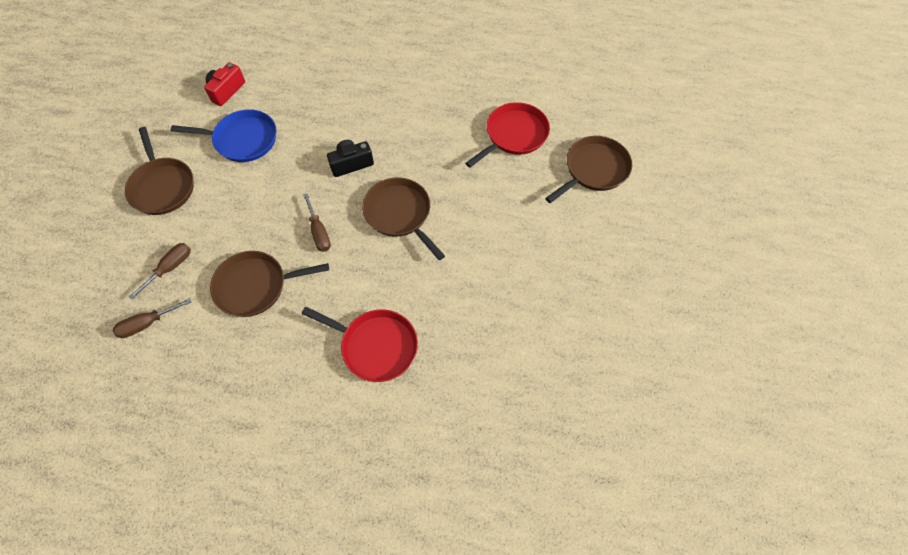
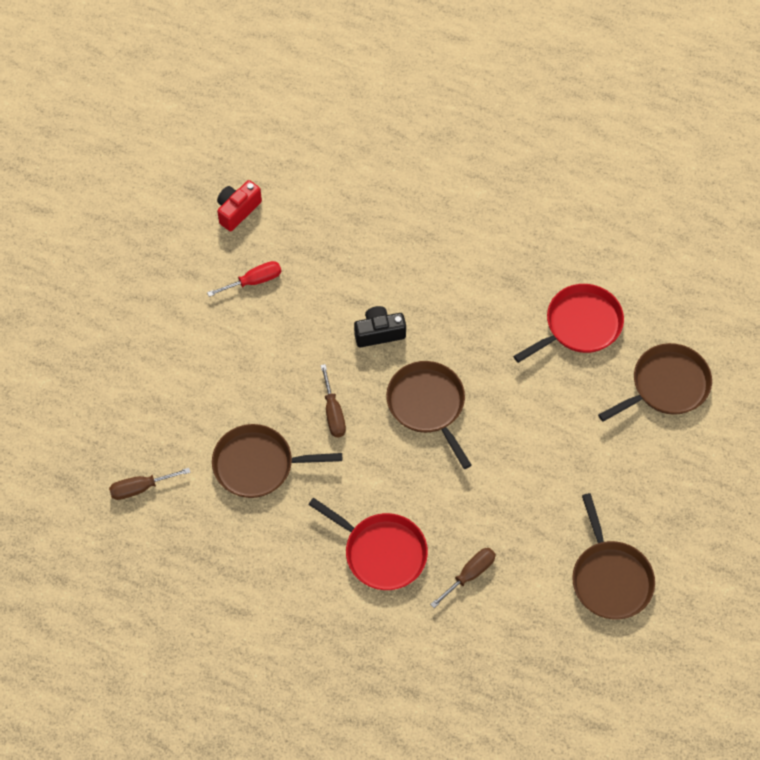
camera: 10 degrees right, 0 degrees up
brown pan [125,127,194,215] -> brown pan moved to [572,493,655,619]
brown screwdriver [129,243,191,299] -> brown screwdriver moved to [430,548,496,608]
blue pan [171,109,276,162] -> red screwdriver [207,261,281,297]

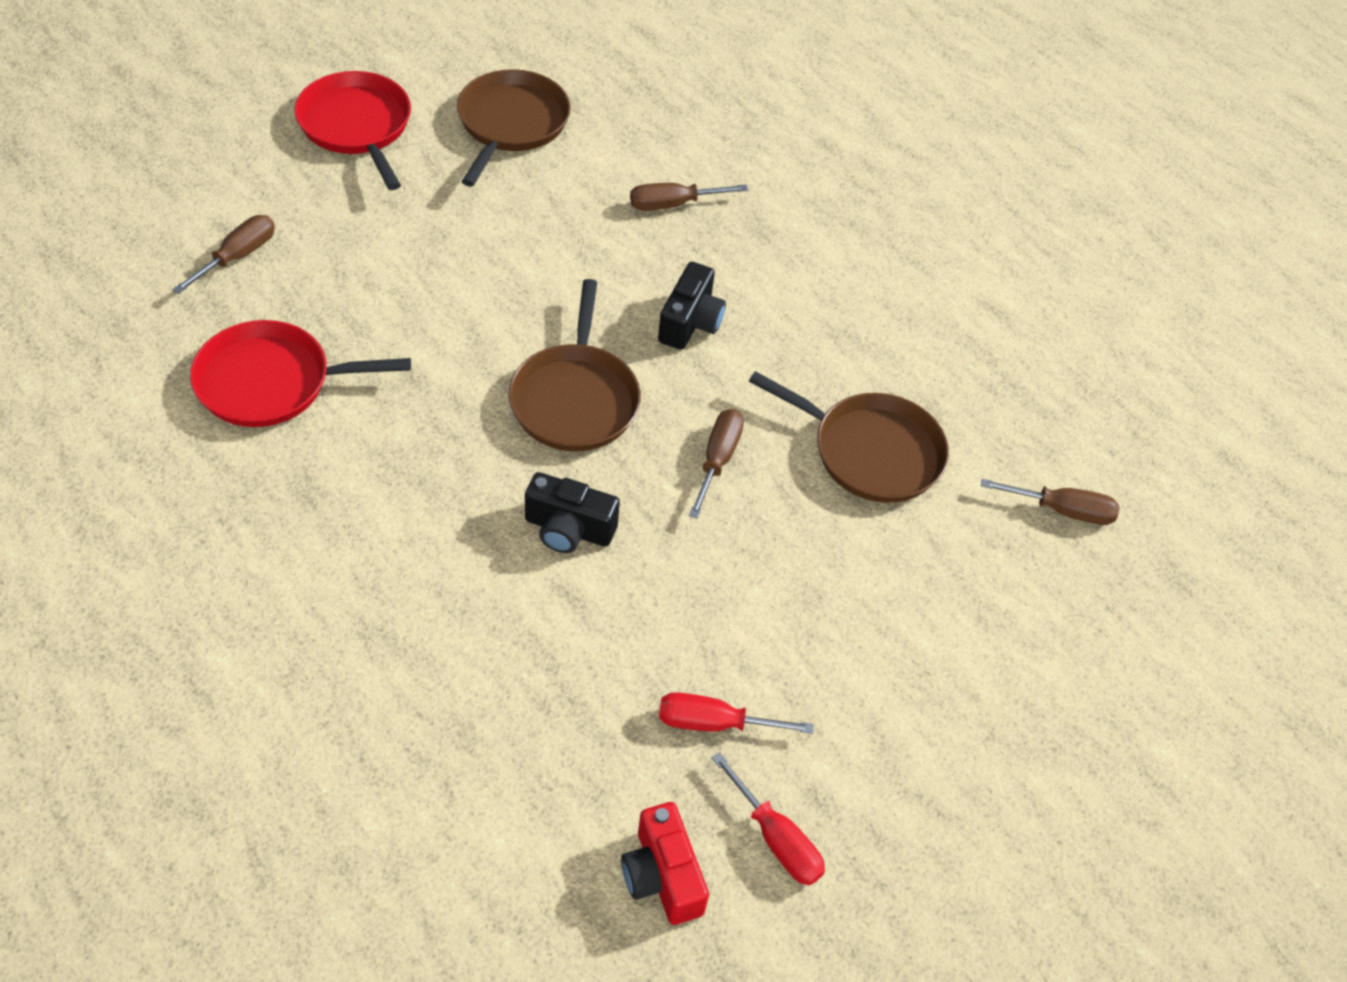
camera: 155 degrees left, 10 degrees down
red camera [217,180,262,231] -> red camera turned 90 degrees clockwise [621,802,709,925]
red pan [308,498,428,590] -> red pan moved to [295,71,411,190]
brown pan [598,343,712,422] -> brown screwdriver [172,215,275,294]
none -> black camera [658,262,726,350]
none -> red screwdriver [712,752,825,885]

